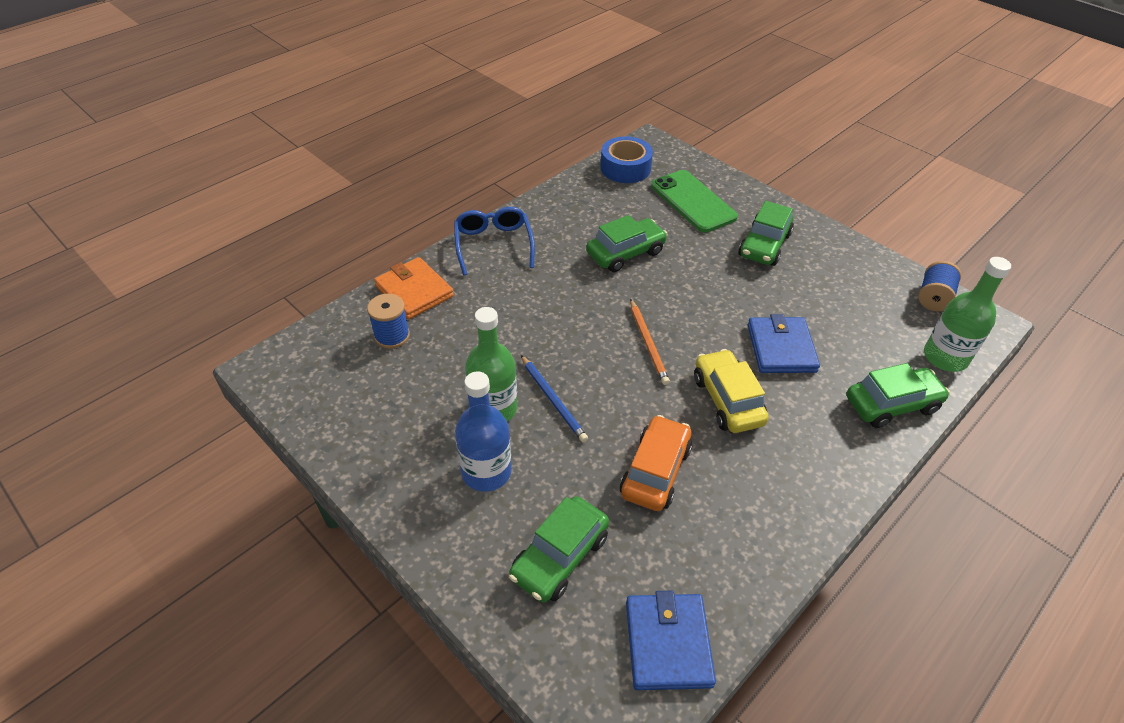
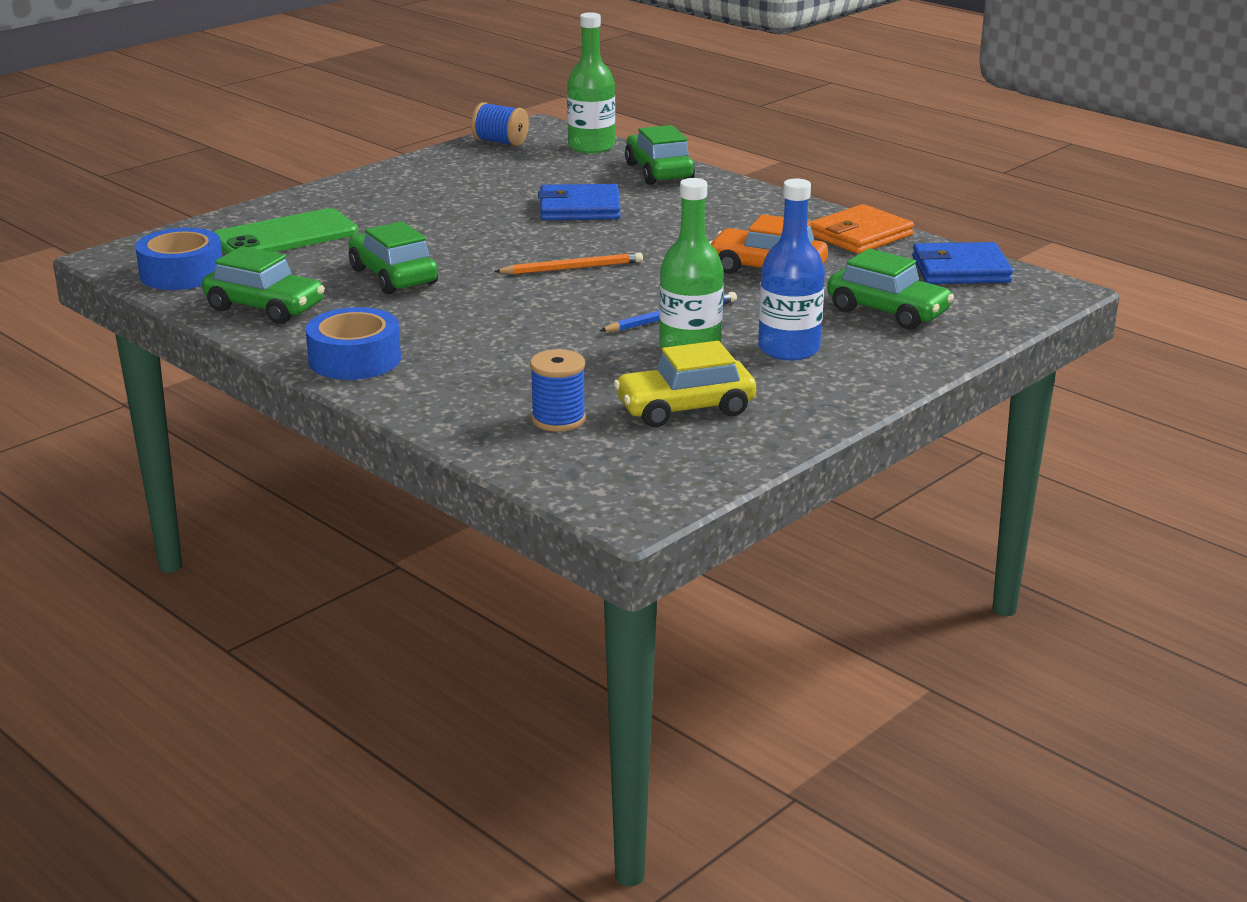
camera: 90 degrees left, 20 degrees down
orange wallet [374,257,454,319] -> orange wallet moved to [810,204,914,254]
blue glasses [454,207,535,276] -> blue tape [306,307,401,380]
yellow car [694,349,769,433] -> yellow car moved to [614,341,756,427]
green car [738,201,794,266] -> green car moved to [202,246,325,324]

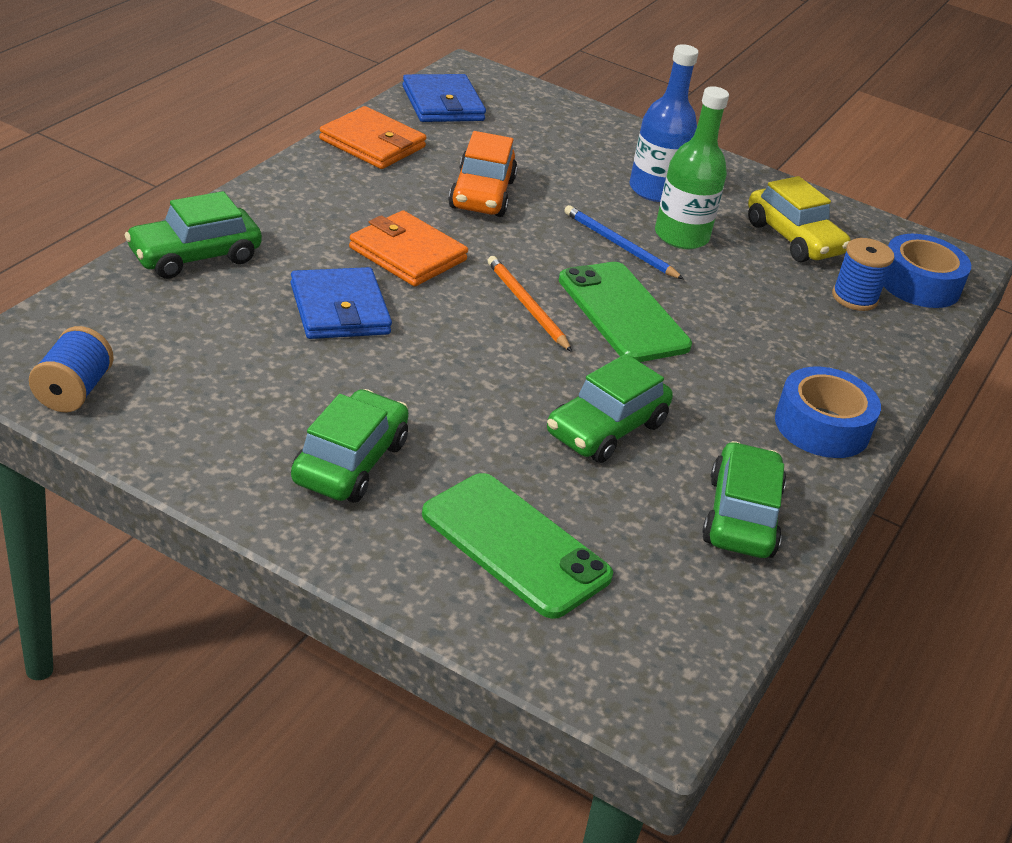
camera: 110 degrees left, 10 degrees up
blue tape [135,228,222,290] -> blue tape moved to [883,234,971,308]
green bottle [567,12,615,154] -> none
green car [827,248,954,330] -> green car moved to [291,389,409,503]
none -> orange wallet [349,210,468,286]
none -> green phone [559,262,692,362]

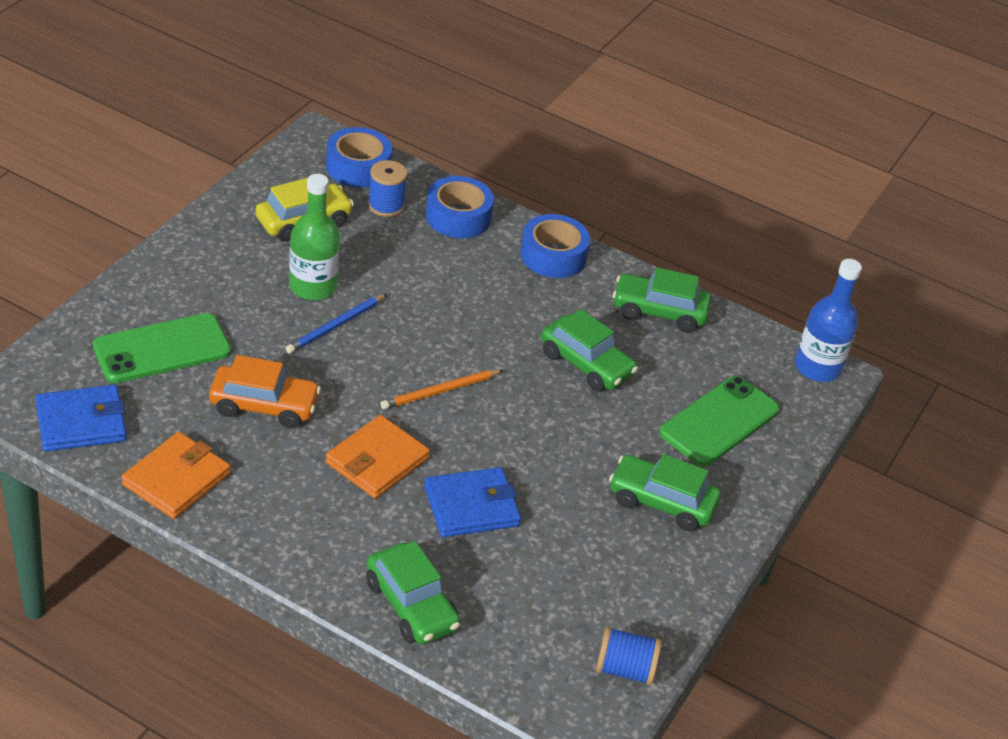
camera: 90 degrees left, 5 degrees up
green phone [559,262,692,362] -> green phone moved to [93,313,231,383]
blue bottle [630,44,698,202] -> blue bottle moved to [795,259,862,382]
none -> blue tape [426,176,494,238]

